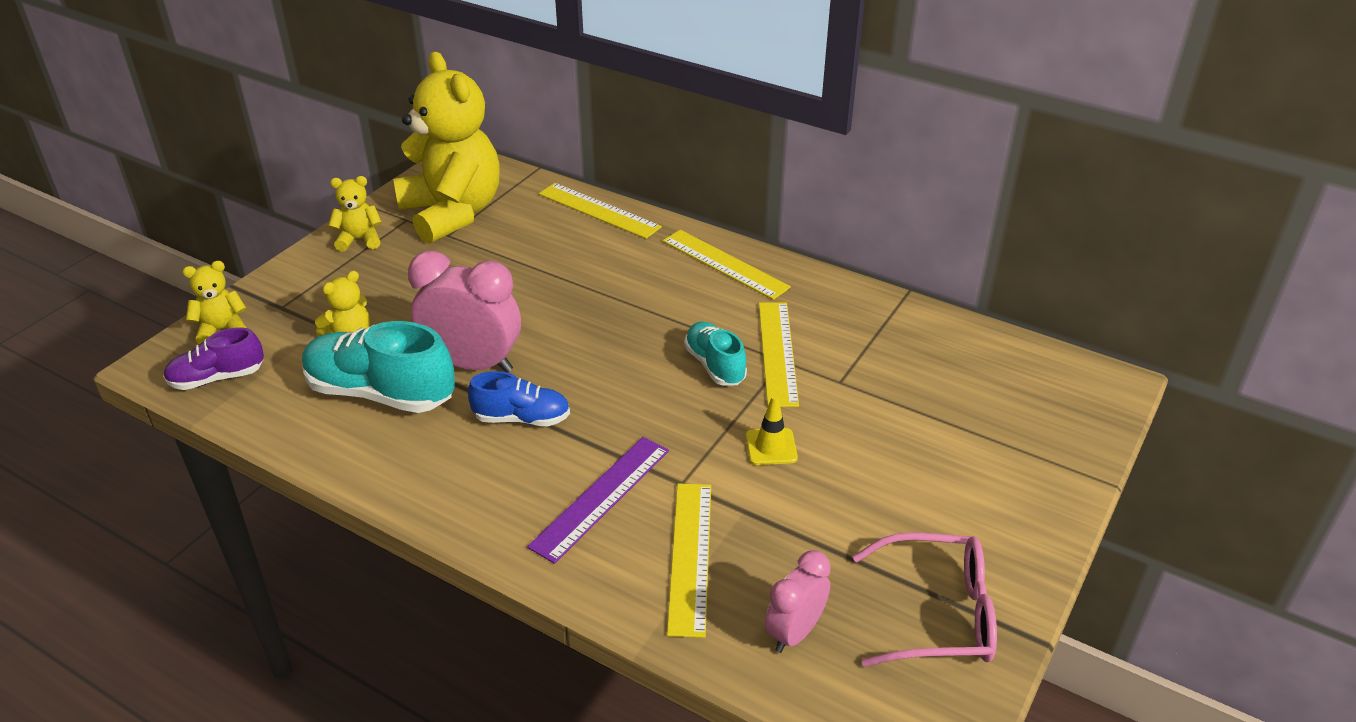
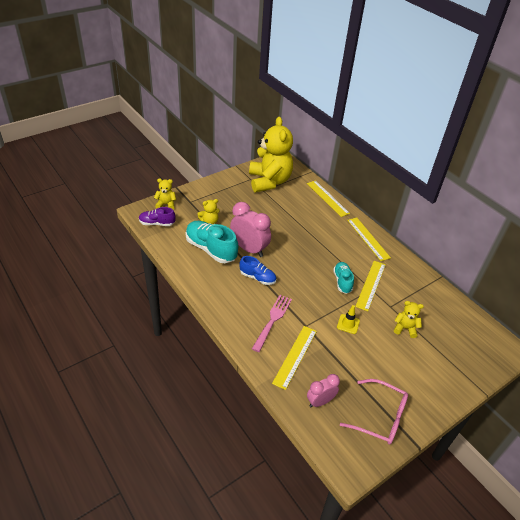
camera: 20 degrees right, 5 degrees up
yellow teddy bear [328,176,382,252] -> yellow teddy bear moved to [394,301,424,338]
purple ruler [527,437,669,564] -> pink fork [252,295,292,352]

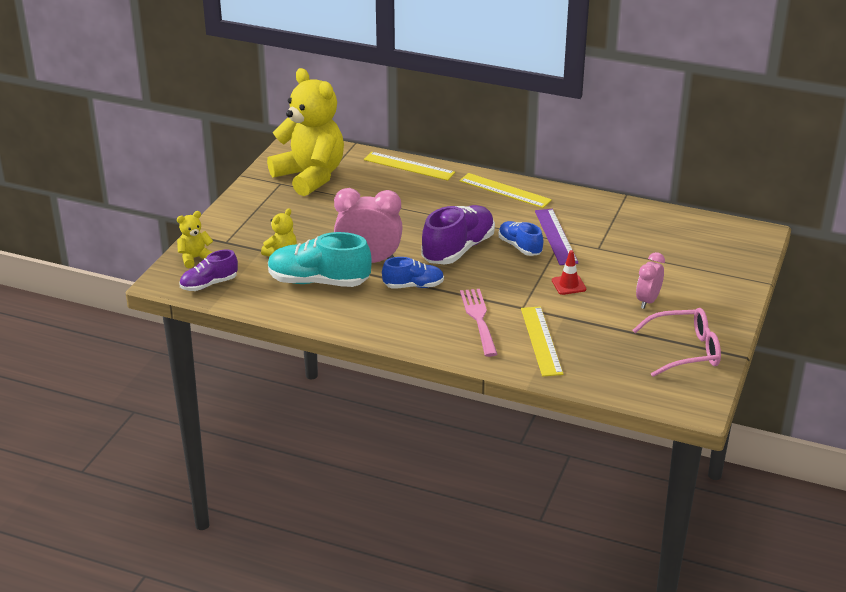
camera: 30 degrees left, 10 degrees down
pink clock [307,374,340,407] -> pink clock moved to [636,252,665,309]
turquoise shoe [333,262,354,294] -> blue shoe [498,221,543,256]
yellow traffic cone [337,305,360,334] -> red traffic cone [552,250,586,295]
yellow ruler [355,261,386,311] -> purple ruler [535,209,579,265]
yellow teddy bear [394,301,424,338] -> none
none -> purple shoe [421,205,495,264]

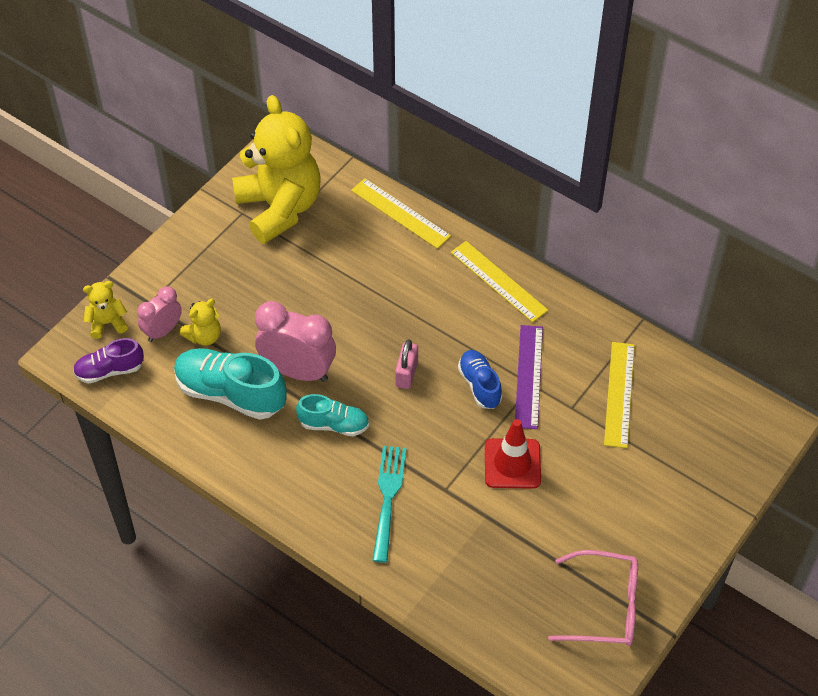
camera: 15 degrees right, 20 degrees up
blue shoe [382,257,444,289] -> turquoise shoe [296,394,369,436]
purple shoe [421,205,495,264] -> pink padlock [395,339,418,389]
pink fork [460,289,497,357] -> turquoise fork [372,446,406,563]
yellow ruler [521,306,563,377] -> yellow ruler moved to [604,342,635,448]
red traffic cone [552,250,586,295] -> red traffic cone [485,419,541,489], size x1.61
pink clock [636,252,665,309] -> pink clock moved to [137,287,182,342]

